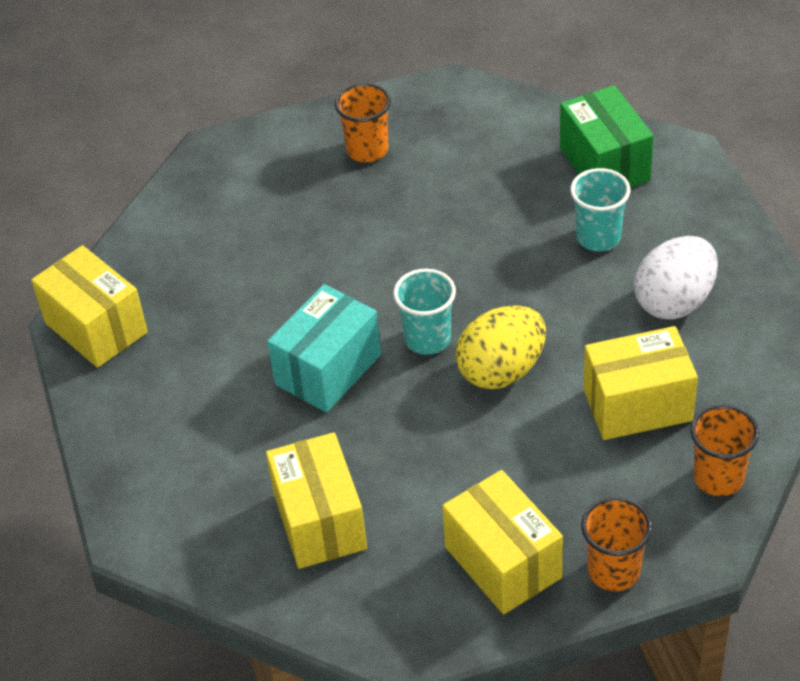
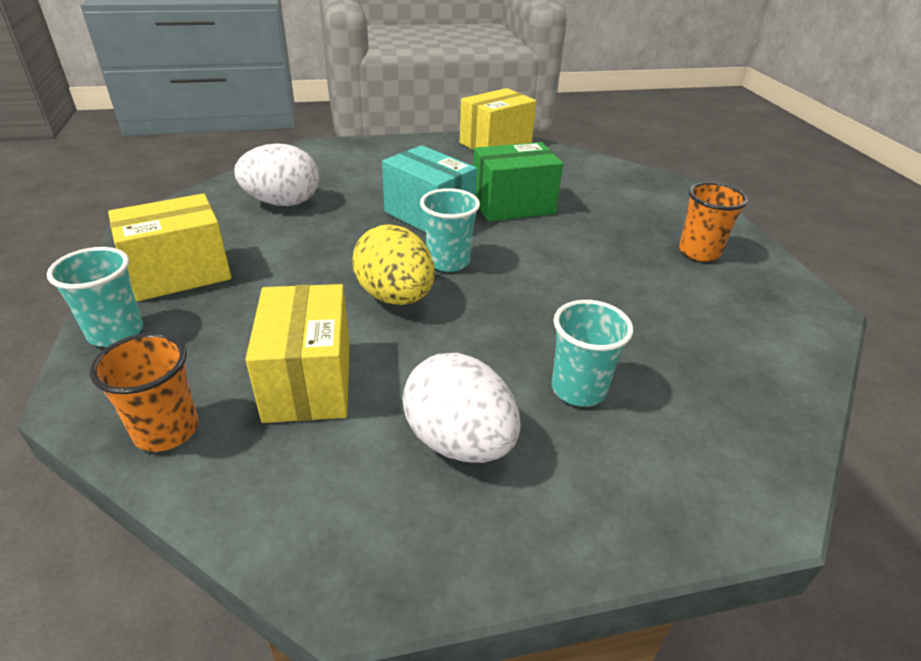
camera: 90 degrees right, 10 degrees down
yellow box [266,432,367,569] -> white egg [234,143,319,206]
green box [560,85,654,188] -> green box moved to [473,142,563,222]
orange cup [581,497,652,591] -> turquoise cup [47,247,143,347]

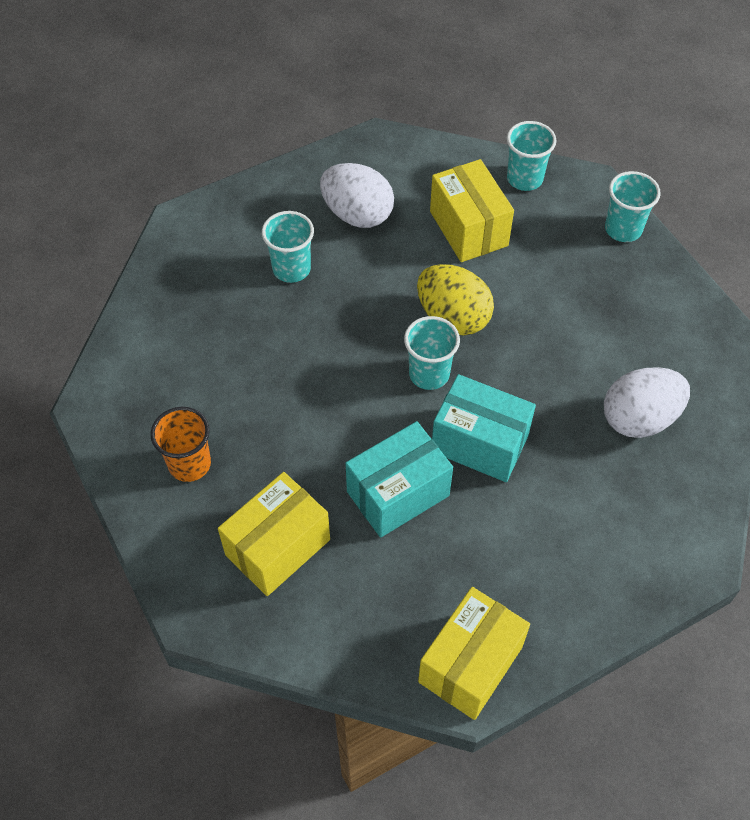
camera: 165 degrees right, 20 degrees up
orange cup [90,333,199,452] -> turquoise cup [507,121,556,191]
yellow box [108,193,232,301] -> yellow box moved to [218,472,330,596]
green box [473,142,563,222] -> turquoise box [346,421,453,538]

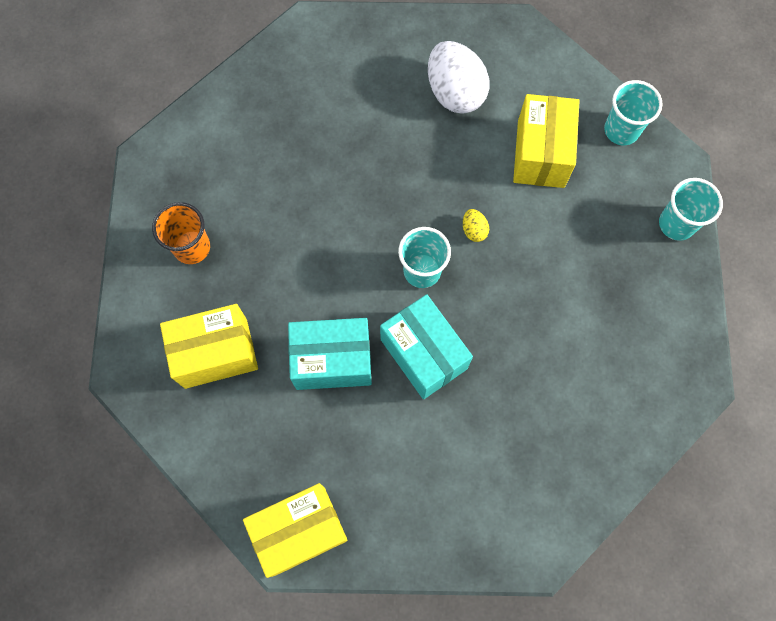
camera: 30 degrees right, 15 degrees up
turquoise cup [262,211,314,283] -> none
yellow egg [417,264,494,336] -> yellow egg [463,209,489,242], size x0.43
white egg [604,367,690,438] -> none

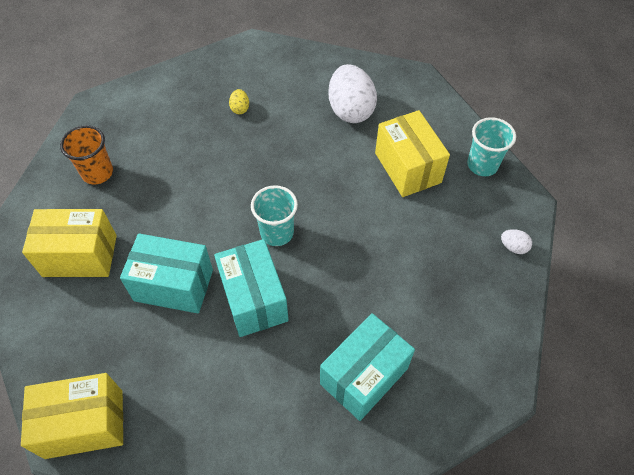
camera: 15 degrees right, 15 degrees down
yellow egg [463,209,489,242] -> yellow egg moved to [229,89,249,114]
yellow box [513,94,579,188] -> yellow box turned 45 degrees counterclockwise [375,110,450,197]
turquoise cup [659,178,723,241] -> white egg [501,229,532,254]
none -> turquoise box [320,313,415,421]

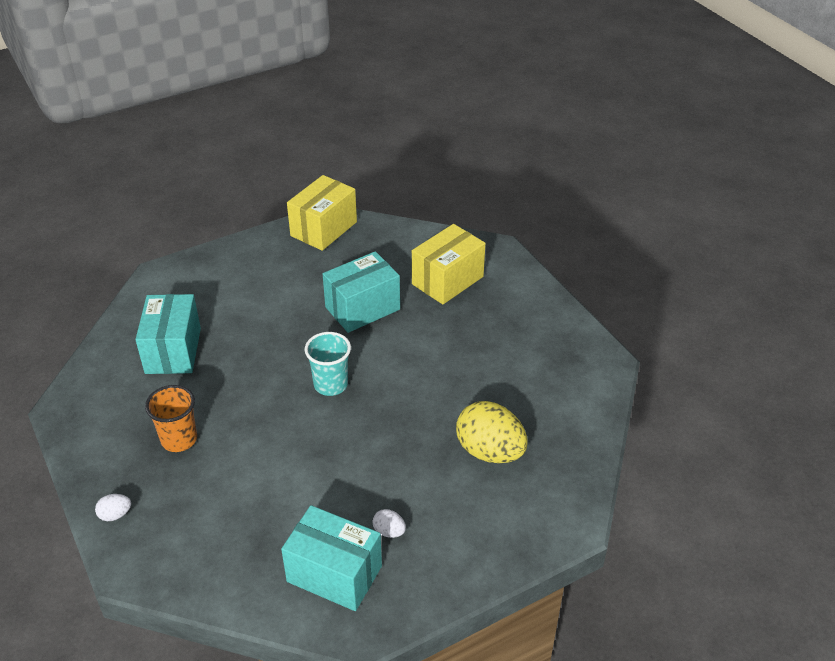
camera: 135 degrees right, 15 degrees down
orange cup [60,125,113,185] -> orange cup moved to [145,385,197,452]
turquoise box [214,239,289,337] -> turquoise box moved to [281,505,382,611]
yellow egg [229,89,249,114] -> yellow egg [456,401,528,463], size x2.31
white egg [328,64,377,123] -> white egg [372,509,406,538], size x0.43
yellow box [375,110,450,197] -> none
turquoise cup [467,117,516,176] -> none

